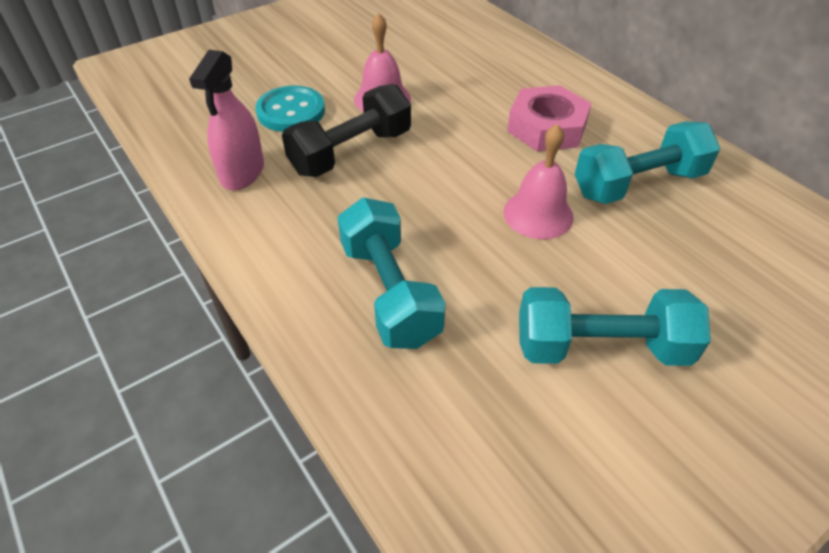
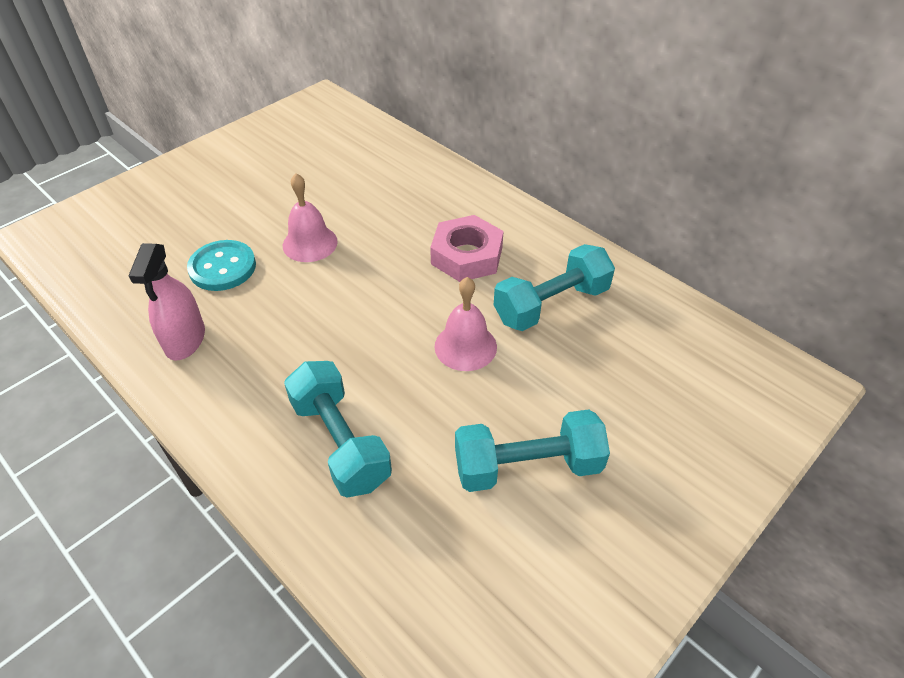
camera: 10 degrees left, 0 degrees up
black dumbbell [282,84,411,177] -> none

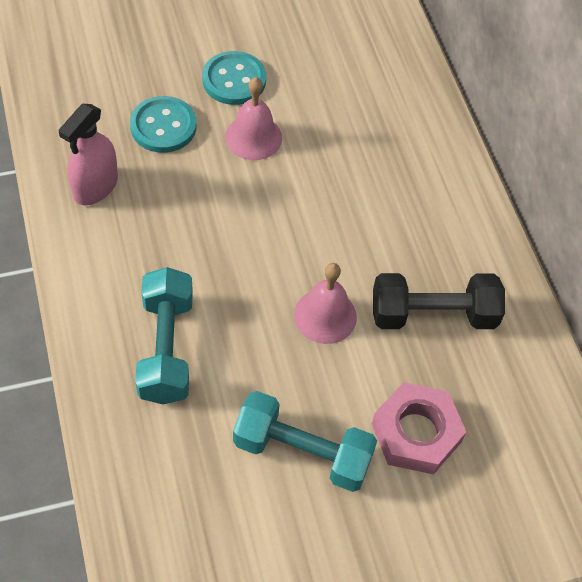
camera: 25 degrees right, 10 degrees up
pink nut [430,215,504,282] -> pink nut moved to [372,382,466,474]
turquoise dumbbell [494,244,615,331] -> black dumbbell [373,273,505,329]
none -> turquoise button [202,51,266,105]

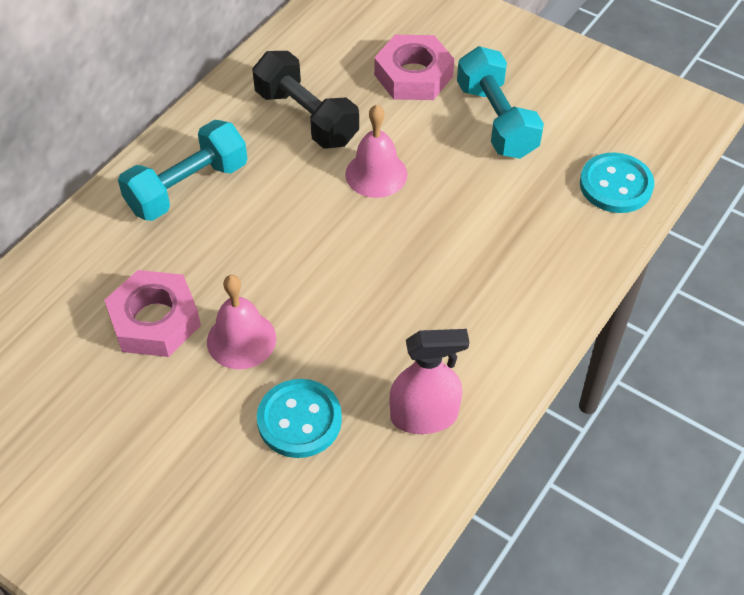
camera: 125 degrees left, 5 degrees down
turquoise dumbbell [135,267,193,404] -> turquoise dumbbell moved to [118,120,248,221]
turquoise button [202,51,266,105] -> turquoise button moved to [580,152,654,213]
none -> pink nut [104,270,201,357]

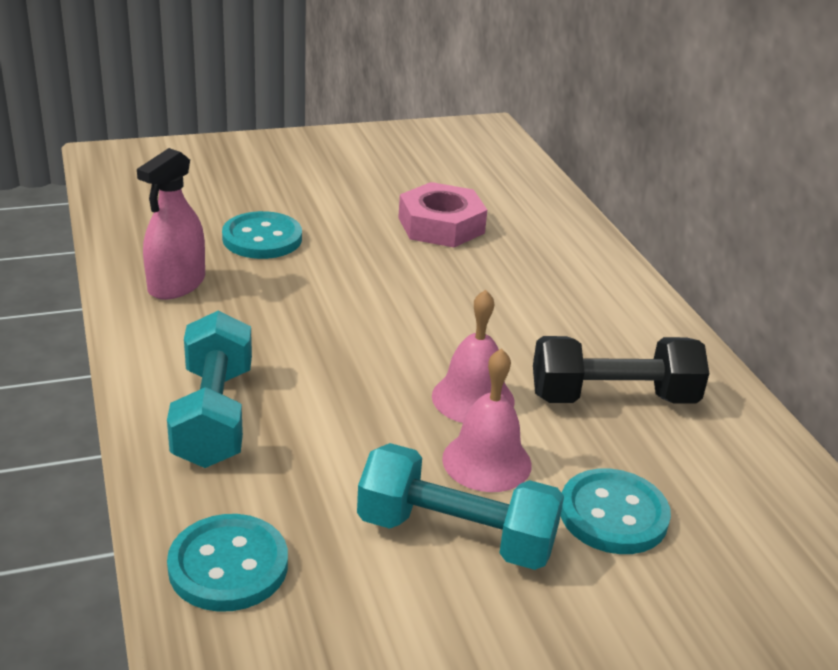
camera: 125 degrees right, 20 degrees down
turquoise dumbbell [118,120,248,221] -> turquoise dumbbell moved to [167,311,252,468]
pink bell [207,275,276,369] -> pink bell moved to [442,348,532,492]
pink nut [374,35,454,100] -> turquoise button [561,468,671,554]

